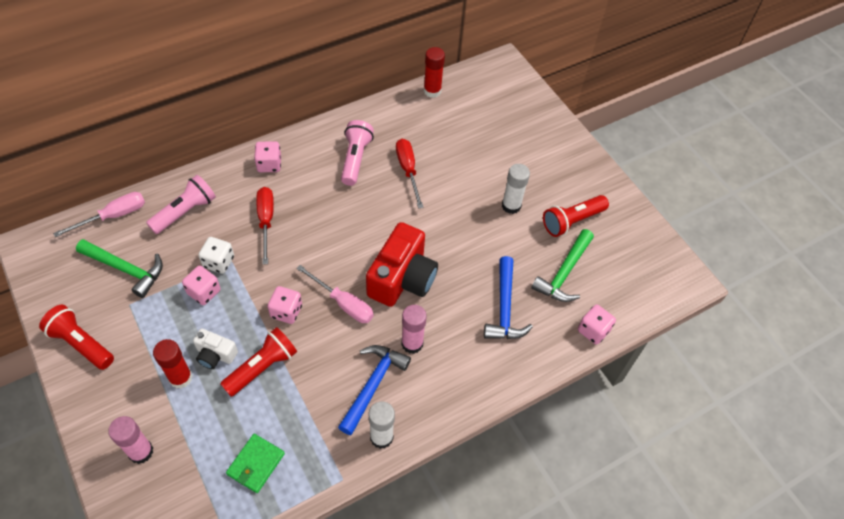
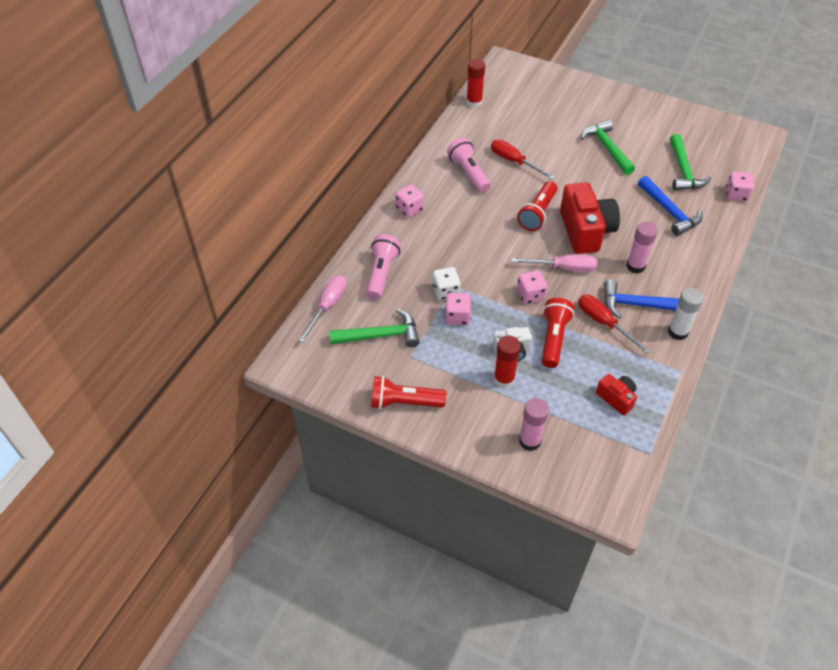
camera: 30 degrees left, 5 degrees down
green wallet [226,434,285,493] -> red camera [596,374,637,415]
red screwdriver [256,187,274,265] -> red screwdriver moved to [578,295,651,354]
blue hammer [338,345,411,435] -> blue hammer turned 75 degrees counterclockwise [604,280,679,319]
white glue stick [502,164,530,214] -> green hammer [581,120,635,175]
red flashlight [543,195,609,237] -> red flashlight moved to [517,181,558,231]

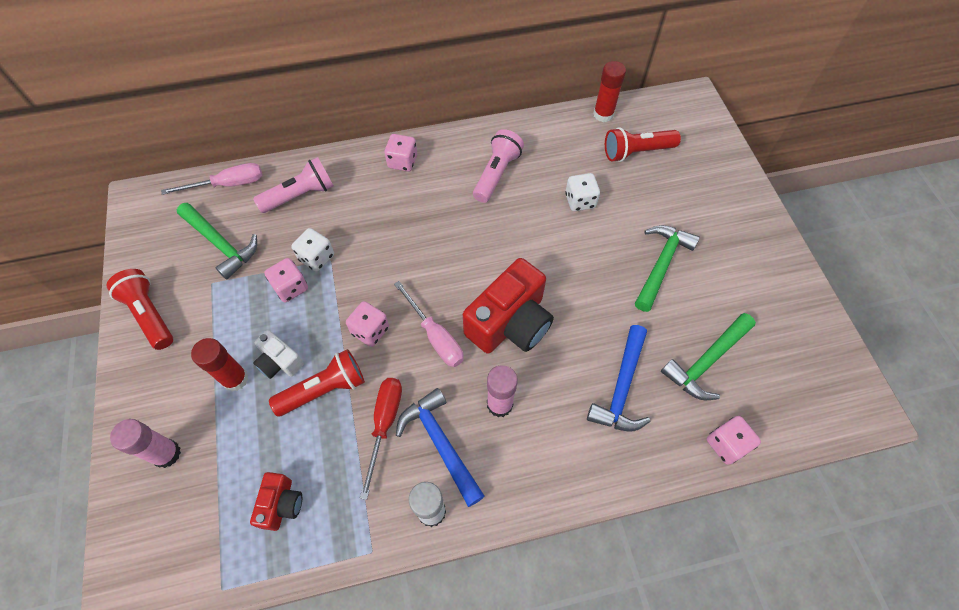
camera: 50 degrees right, 10 degrees up
red screwdriver [491,139,555,179] -> none
red flashlight [517,181,558,231] -> red flashlight moved to [605,127,681,162]
none -> white dice [565,173,600,211]

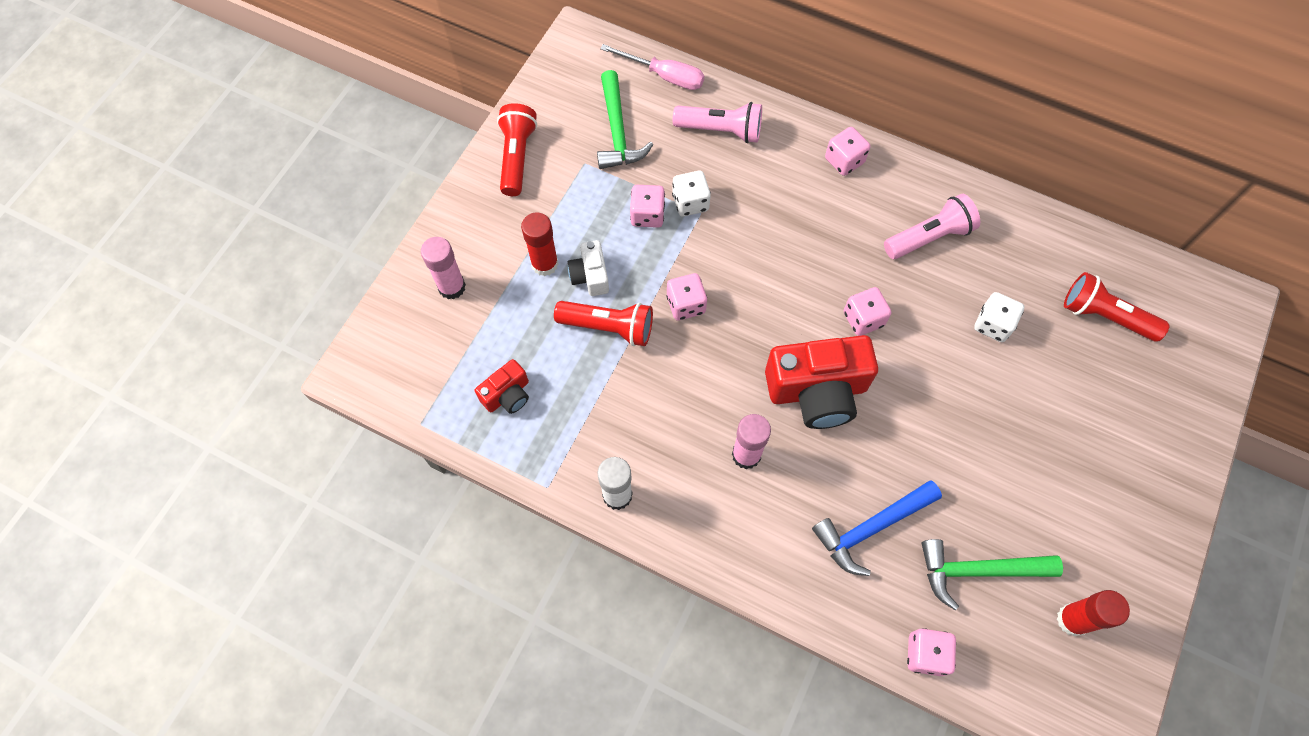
camera: 40 degrees right, 5 degrees up
red screwdriver [360,378,402,500] -> none
pink screwdriver [394,281,464,367] -> none
blue hammer [396,388,485,507] -> none
red glue stick [593,61,626,122] -> red glue stick moved to [1057,590,1130,636]
green hammer [635,225,700,312] -> none
none -> pink dice [844,287,891,336]

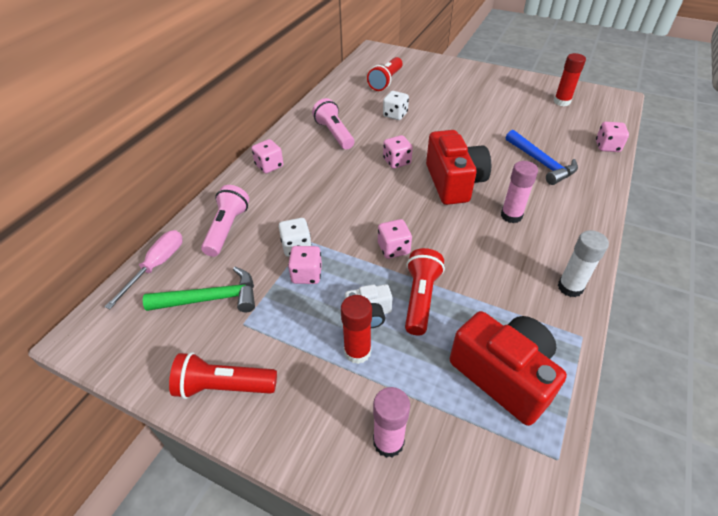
camera: 90 degrees left, 20 degrees down
red camera [475,359,529,414] -> red camera [450,311,567,426], size x1.97
green hammer [921,539,1063,611] -> none

